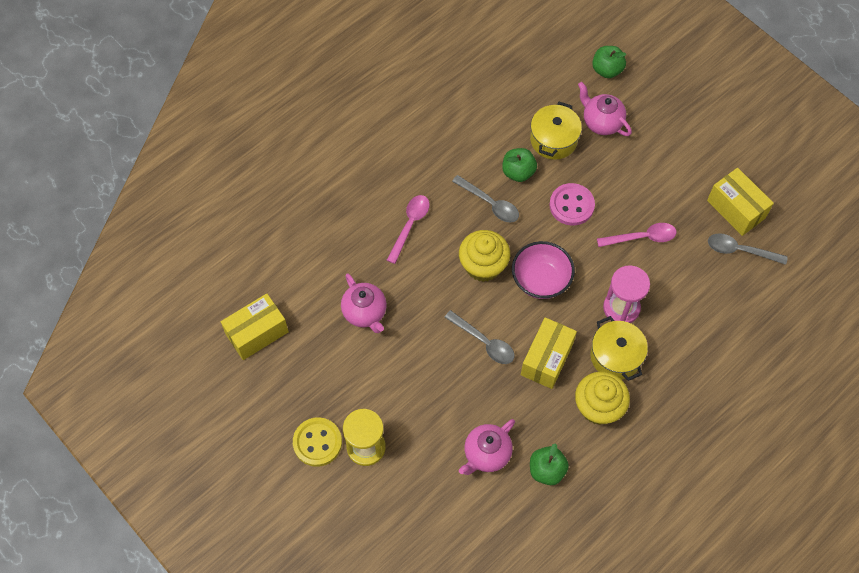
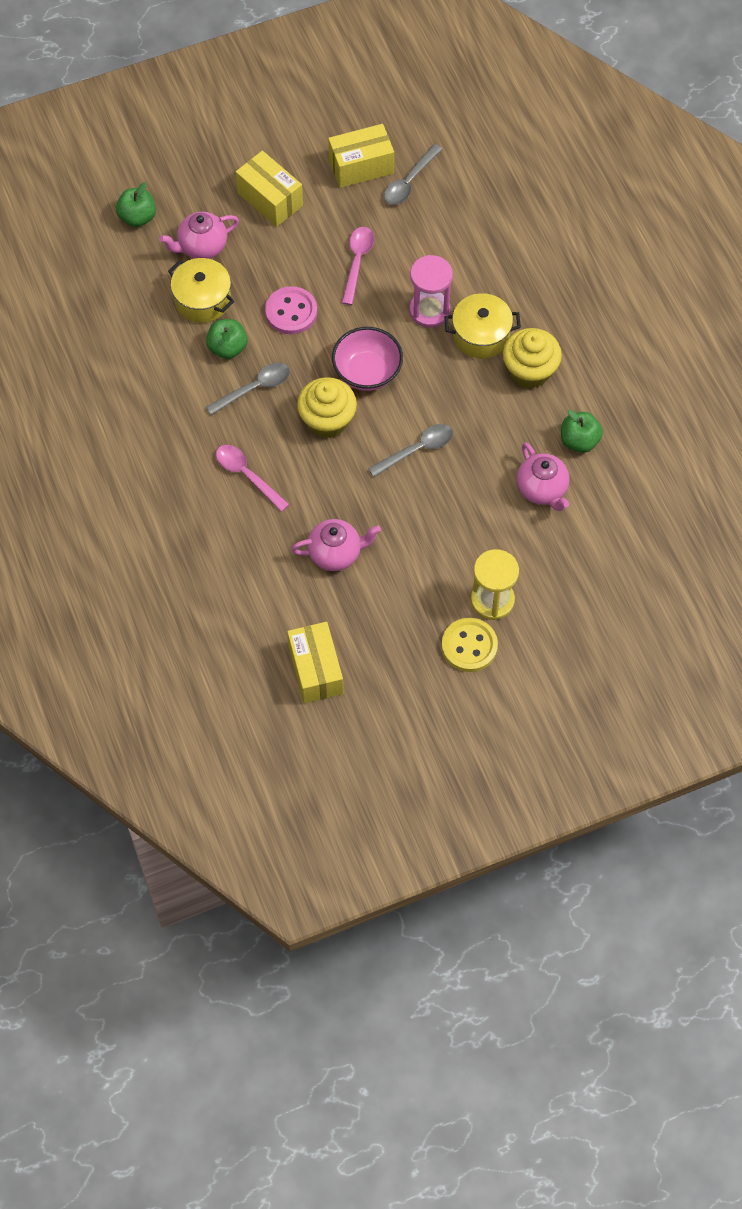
camera: 70 degrees left, 0 degrees up
yellow box [521,317,577,389] -> yellow box moved to [236,151,303,227]

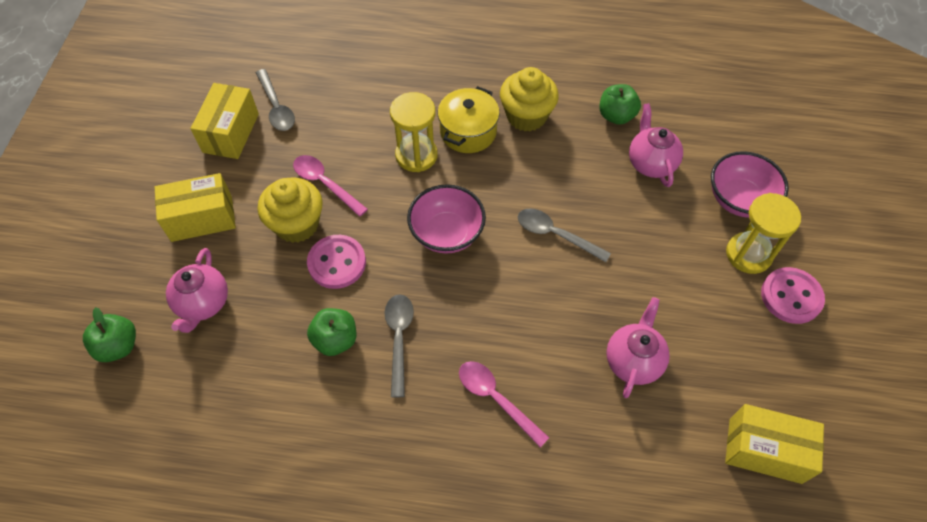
camera: 60 degrees left, 5 degrees down
yellow pot [168,258,234,323] -> none
pink spoon [216,445,290,512] -> pink spoon turned 60 degrees clockwise [459,361,549,447]
yellow cupcake [297,377,357,438] -> yellow cupcake moved to [258,177,323,243]
grey spoon [368,424,453,477] -> grey spoon turned 60 degrees counterclockwise [518,208,611,262]
pink hourglass [409,255,453,328] -> yellow hourglass [390,92,438,172]
yellow button [442,618,498,672] -> pink button [761,267,825,324]
pink teapot [517,442,569,511] -> pink teapot turned 105 degrees counterclockwise [629,103,683,187]
none -> pink bowl [711,151,789,218]

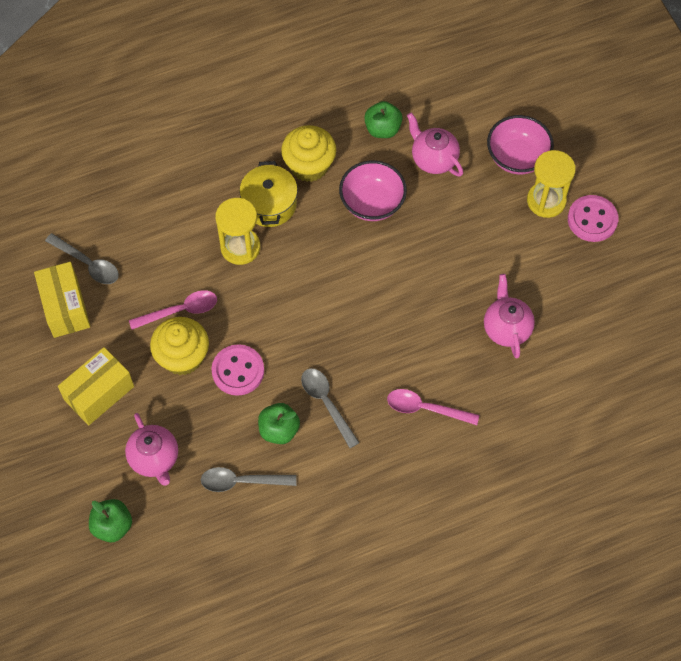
camera: 30 degrees left, 5 degrees up
pink spoon [293,155,368,217] -> pink spoon turned 150 degrees clockwise [129,290,217,330]
pink bowl [407,184,486,254] -> pink bowl moved to [339,160,407,221]
grey spoon [518,208,611,262] -> grey spoon moved to [201,467,297,492]
yellow box [725,404,824,484] -> none

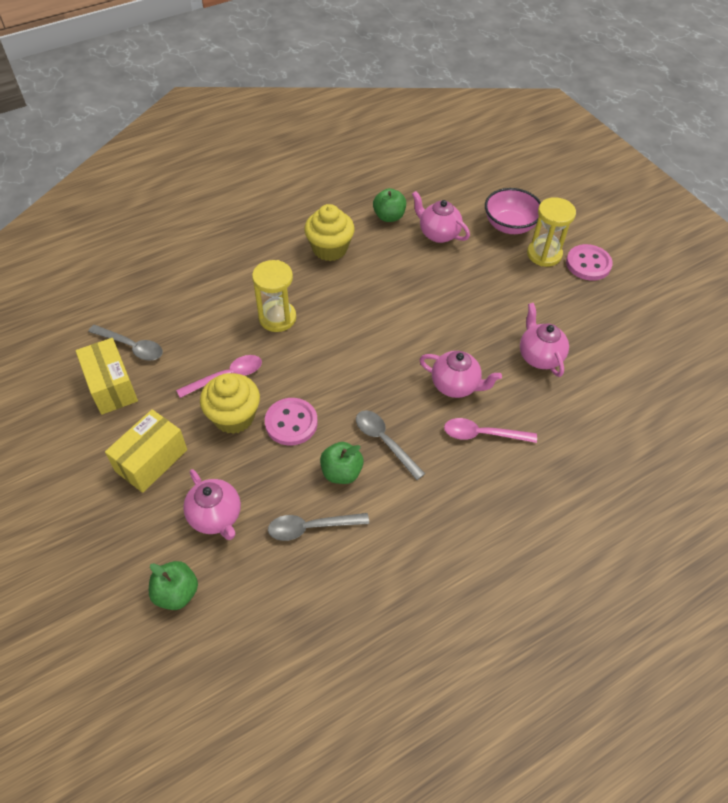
camera: 10 degrees left, 10 degrees down
yellow pot [239,161,298,227] -> none
pink bowl [339,160,407,221] -> none
none -> pink teapot [419,351,502,398]

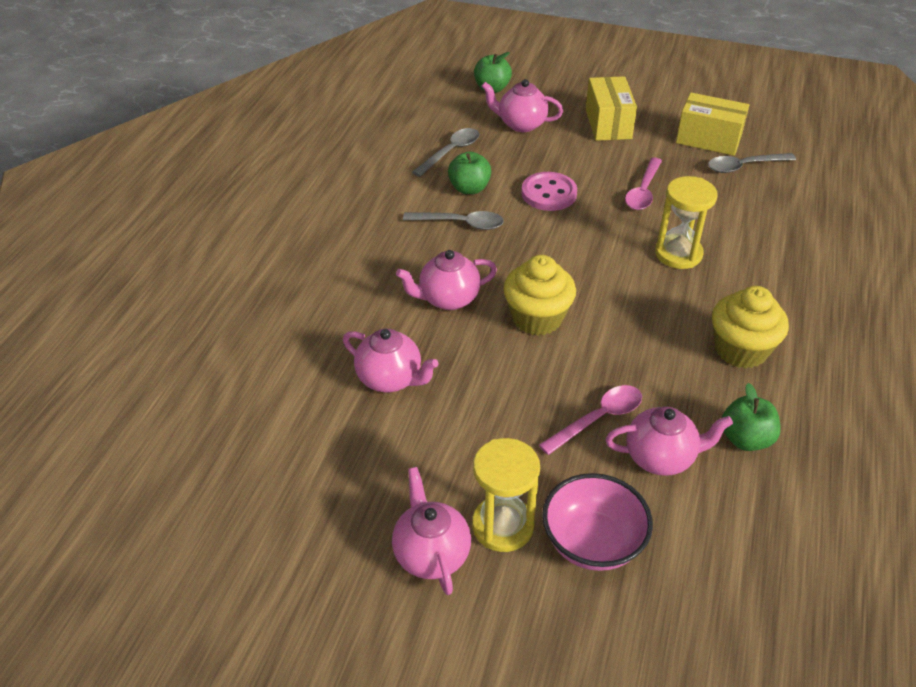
camera: 140 degrees right, 10 degrees down
yellow cupcake [200,373,260,434] -> yellow cupcake moved to [503,255,576,336]
pink spoon [444,418,537,443] -> pink spoon moved to [539,385,642,455]
pink button [566,244,613,281] -> pink teapot [392,467,471,595]

